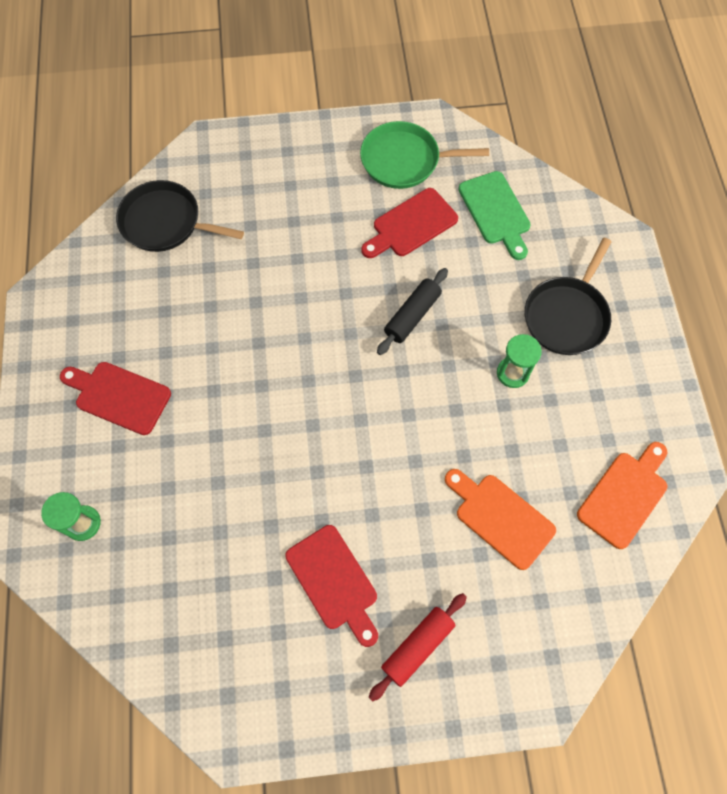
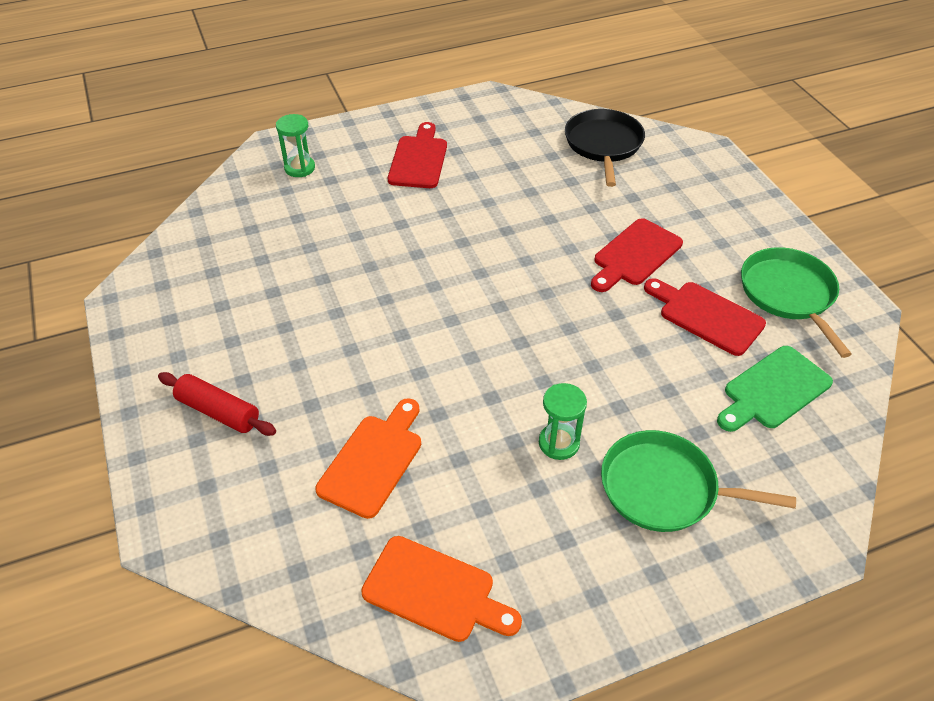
camera: 75 degrees right, 20 degrees down
red cutting board [285,525,378,647] -> red cutting board moved to [591,218,683,292]
black rolling pin [377,268,448,355] -> none
black pan [525,238,611,355] -> green pan [601,430,796,532]

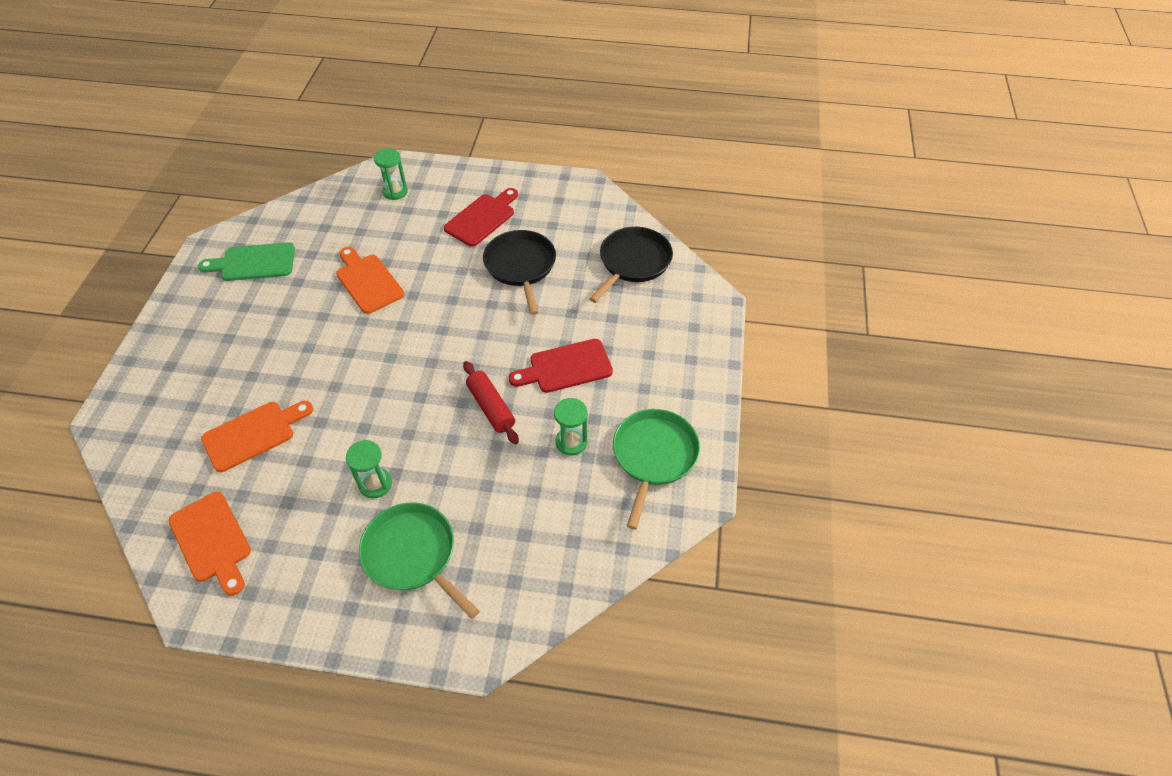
camera: 30 degrees right, 5 degrees up
red rolling pin [158,372,276,436] -> red rolling pin moved to [463,361,519,444]
red cutting board [644,278,766,356] -> green hourglass [554,398,588,456]
green cutting board [717,346,833,432] -> green cutting board moved to [198,243,295,281]
none -> orange cutting board [336,247,404,314]
none -> black pan [483,230,556,315]

